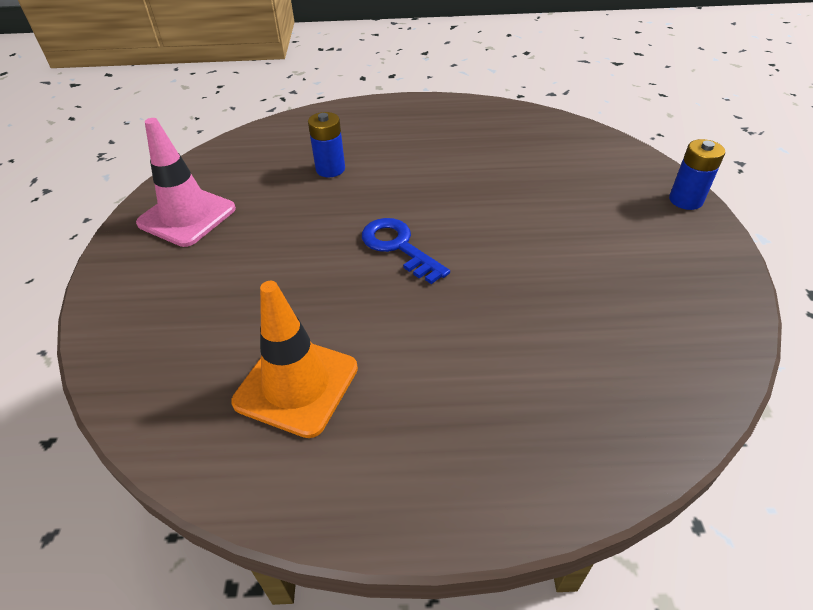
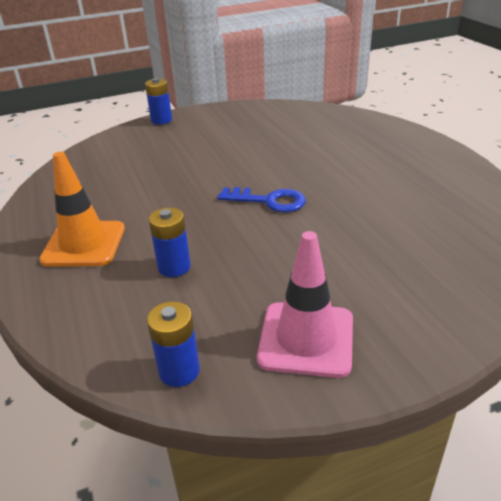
camera: 110 degrees left, 10 degrees down
orange traffic cone [231,281,358,438] -> orange traffic cone moved to [39,152,125,267]
blue key [362,218,450,284] -> blue key turned 105 degrees counterclockwise [217,187,306,212]
none -> blue battery [147,301,200,387]

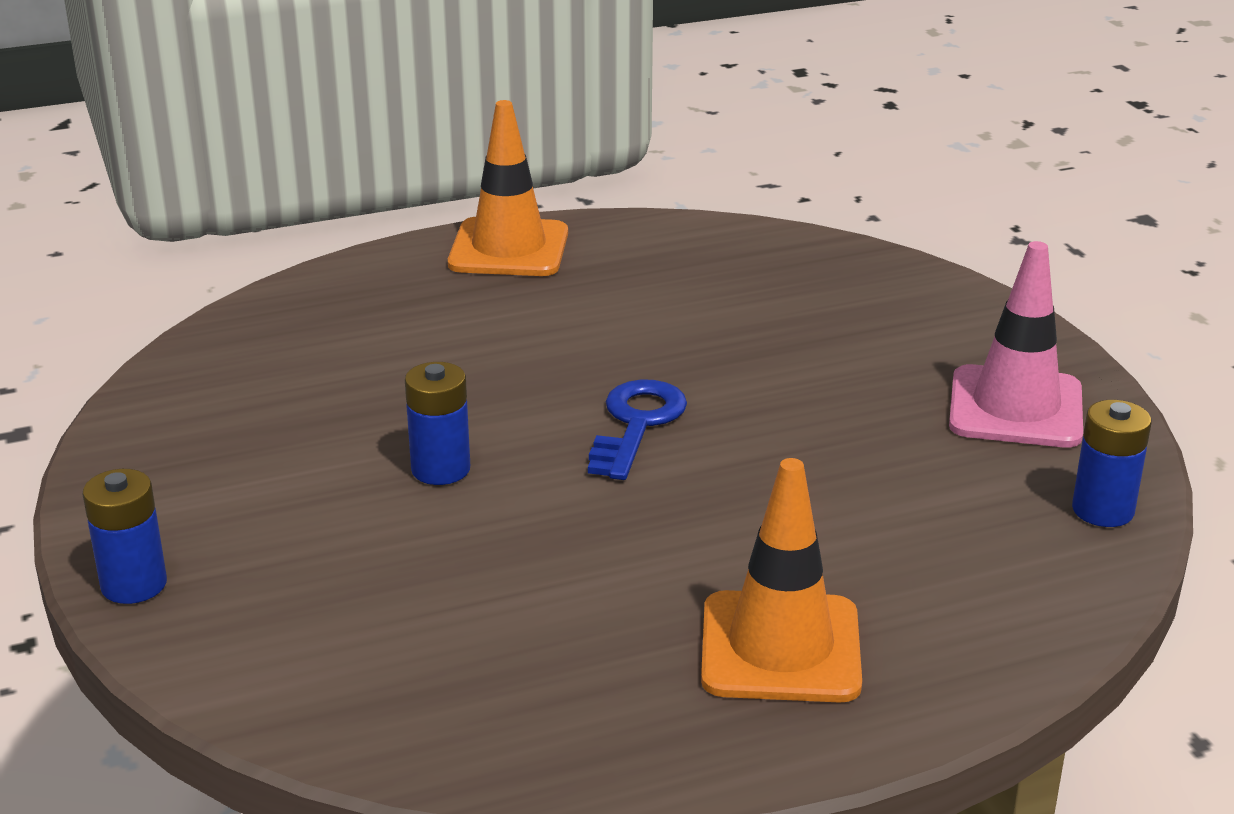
camera: 90 degrees left, 5 degrees down
blue battery [149,208,191,277] -> blue battery moved to [405,362,470,485]
none -> orange traffic cone [448,100,568,276]

